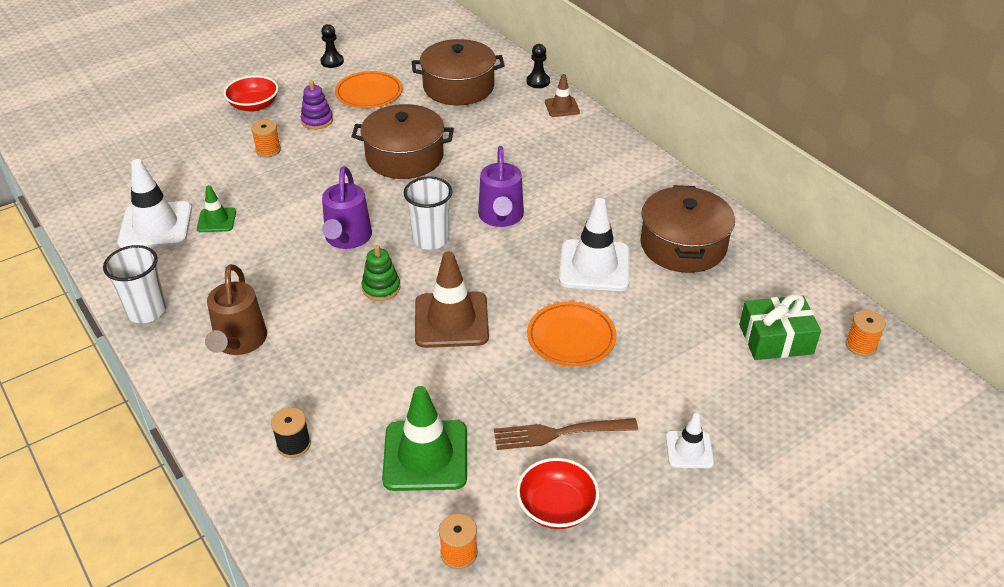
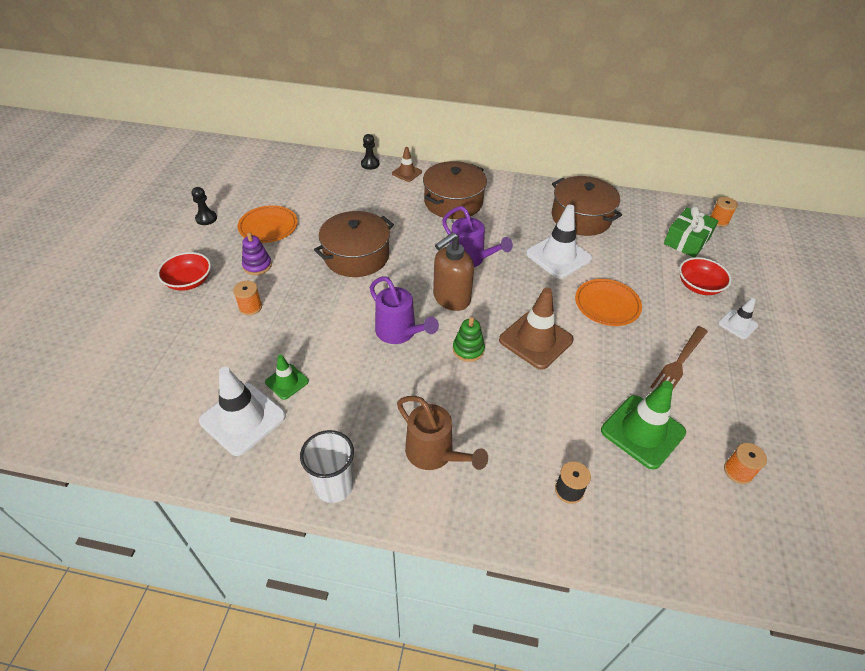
camera: 45 degrees left, 5 degrees up
white cup [404,177,452,250] -> brown soap dispenser [433,232,474,311]
brown pot [412,39,505,105] -> brown pot moved to [423,161,487,219]
red bowl [516,458,599,529] -> red bowl moved to [679,257,731,295]

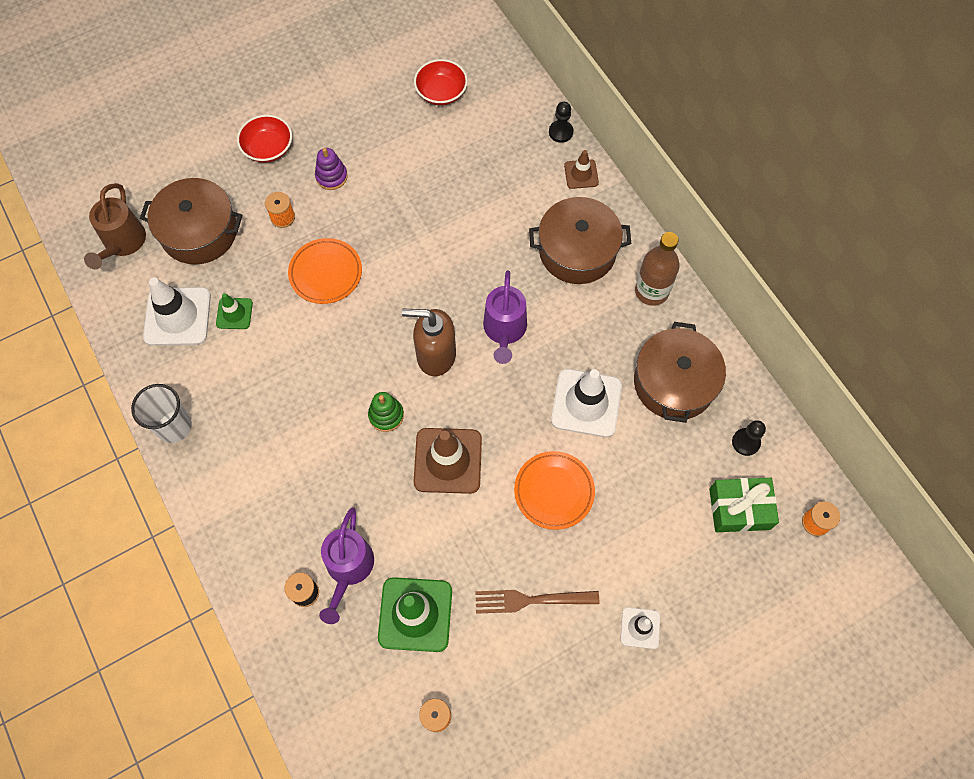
camera: 50 degrees right, 20 degrees up
black pawn [192,187,217,225] -> black pawn moved to [732,420,766,456]
orange plate [238,205,298,243] -> orange plate moved to [288,238,362,304]
brown pot [314,211,394,277] -> brown pot moved to [140,178,242,264]
purple watering can [370,276,439,344] -> purple watering can moved to [319,507,374,624]
brown watering can [397,396,488,470] -> brown watering can moved to [84,183,146,269]
red bowl [679,257,731,295] -> red bowl moved to [414,59,468,105]
none -> brown bottle [635,232,680,306]

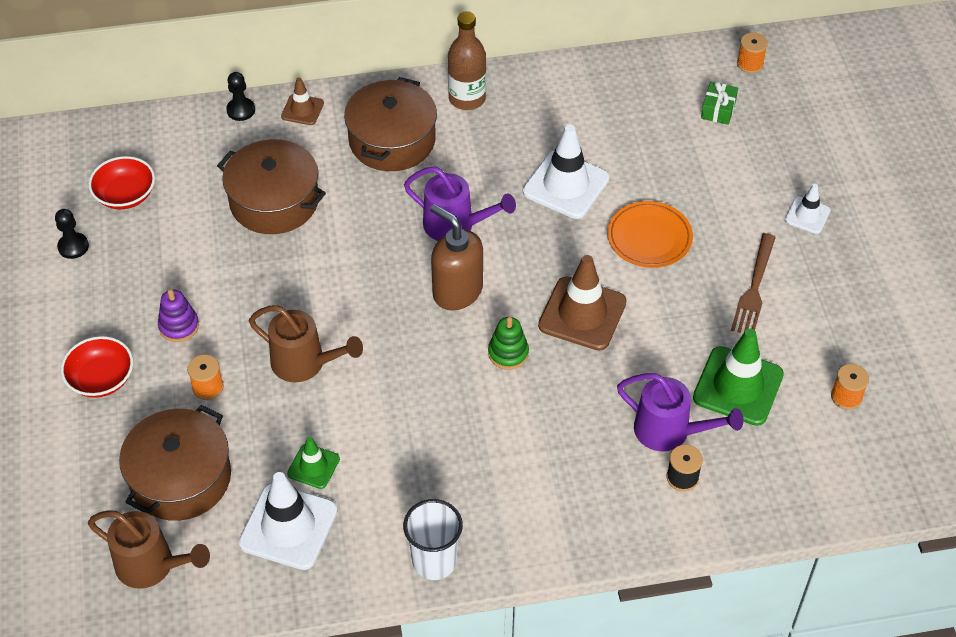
camera: 70 degrees left, 15 degrees down
orange plate [288,238,362,304] -> brown watering can [249,305,363,383]
brown soap dispenser [402,309,456,376] -> brown soap dispenser turned 105 degrees clockwise [430,204,483,310]
brown pot [634,322,726,423] -> brown pot moved to [217,139,326,234]
green gift [709,478,779,532] -> green gift [701,81,738,125], size x0.63
black pawn [732,420,766,456] -> black pawn moved to [55,209,89,259]

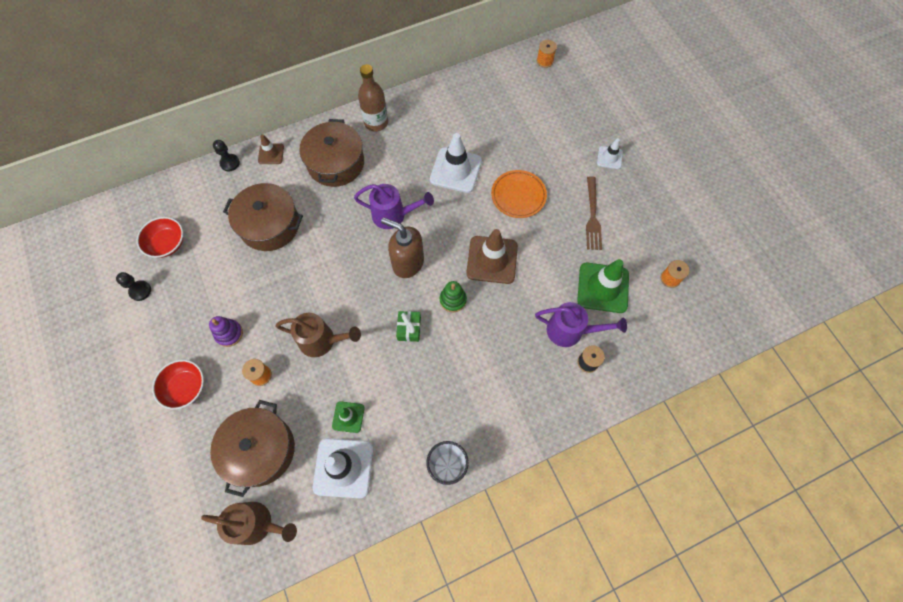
camera: 15 degrees left, 15 degrees up
green gift [701,81,738,125] -> green gift moved to [396,311,421,342]

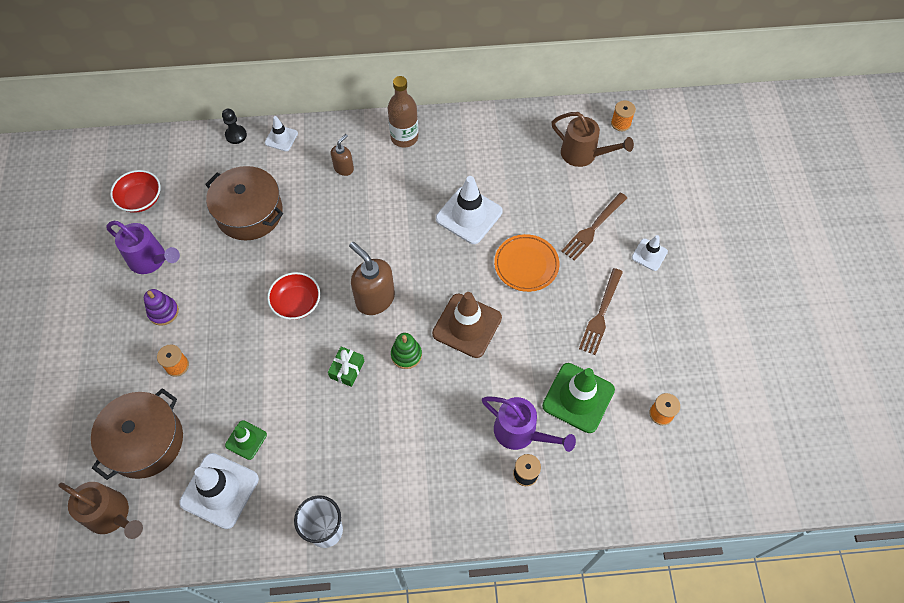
camera: 20 degrees right, 5 degrees down
black pawn [116,272,151,301] -> none
red bowl [152,360,204,410] -> red bowl moved to [267,272,320,320]
brown traffic cone [258,134,284,164] -> white traffic cone [265,116,298,151]
brown watering can [276,313,361,357] -> brown watering can moved to [552,112,634,167]
brown pot [299,119,364,187] -> brown soap dispenser [331,134,354,176]
purple watering can [354,184,434,229] -> purple watering can moved to [106,221,180,274]
none -> brown fork [561,193,627,261]

